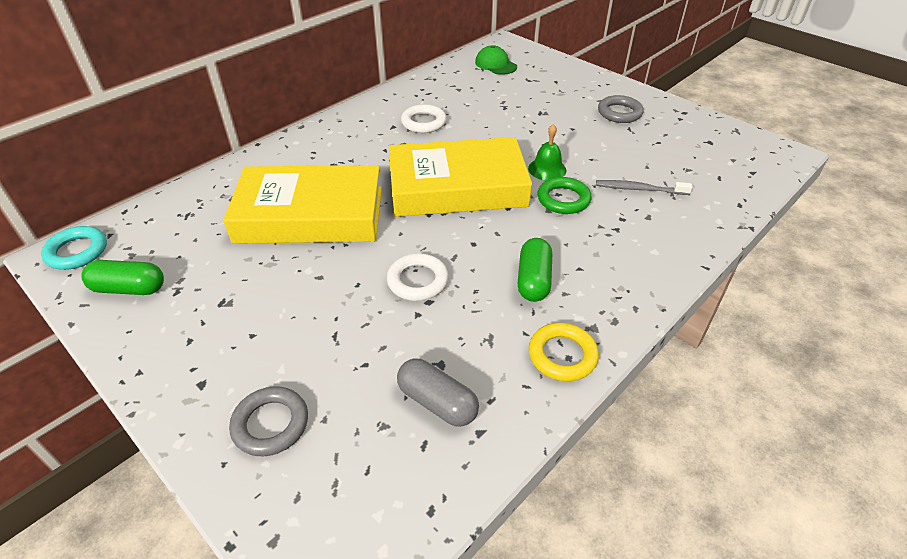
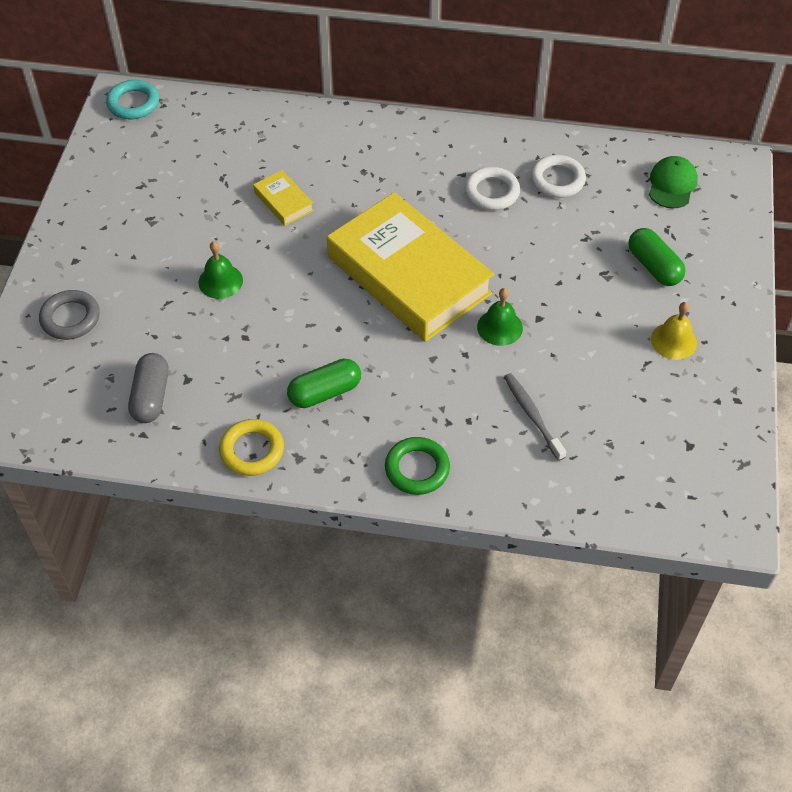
camera: 55 degrees right, 10 degrees up
green capsule [81,260,164,295] -> green capsule moved to [628,228,686,286]
yellow book [223,165,382,244] -> yellow book [253,170,314,226], size x0.40
white ring [387,253,449,301] -> white ring moved to [531,155,586,198]
green ring [537,177,591,214] -> green ring moved to [385,437,450,495]
grey ring [598,95,644,123] -> yellow bell [651,302,697,360]
none -> green bell [198,241,243,299]

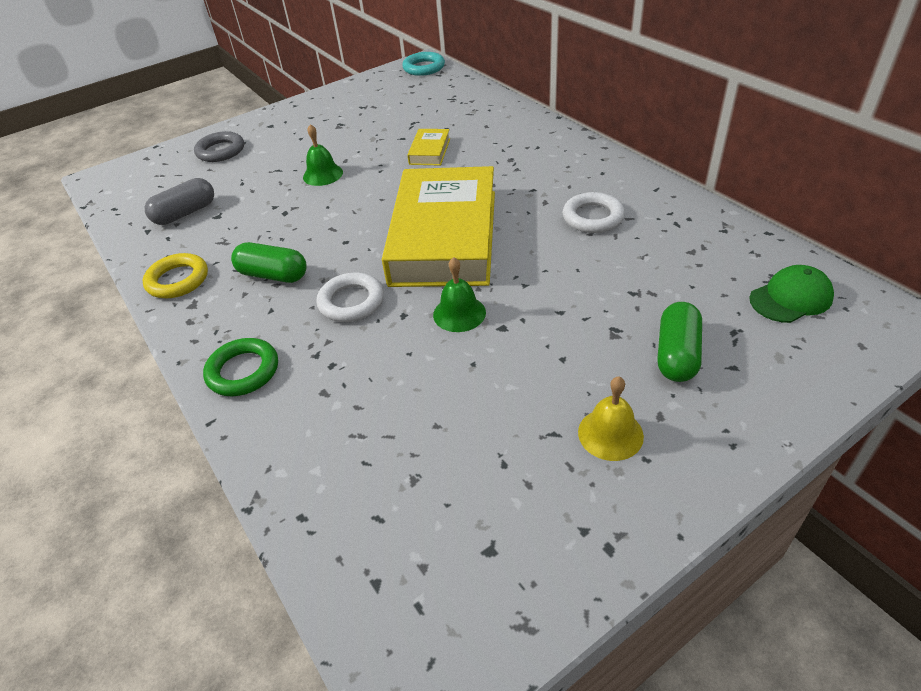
camera: 50 degrees right, 10 degrees down
grey toothbrush [504,373,566,461] -> none
white ring [531,155,586,198] -> white ring moved to [316,273,384,322]

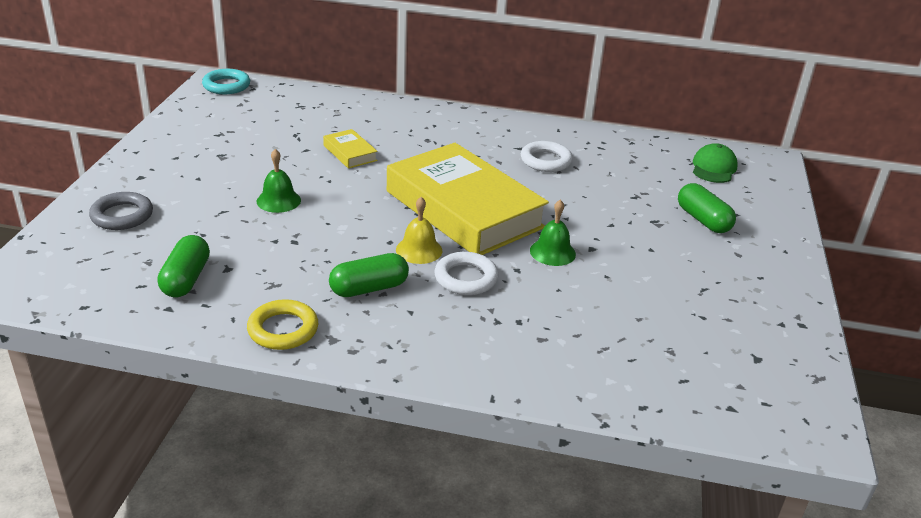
camera: 50 degrees left, 10 degrees down
grey capsule [145,178,214,225] -> green capsule [157,235,210,297]
green ring [203,338,278,396] -> none
yellow bell [578,377,644,461] -> yellow bell moved to [396,197,442,264]

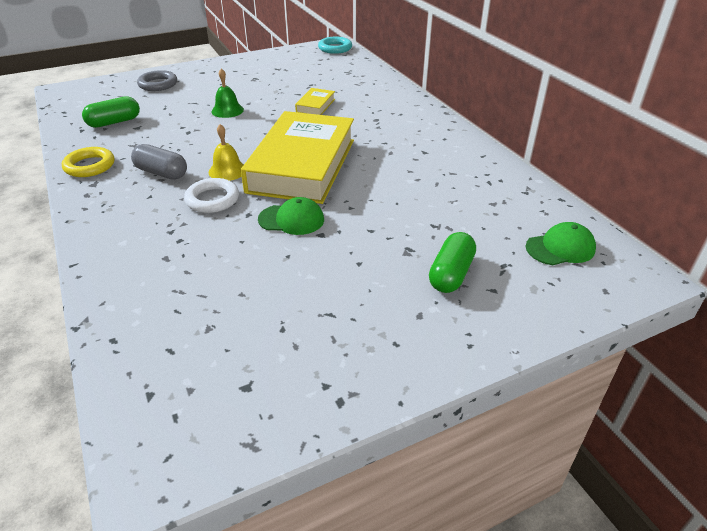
camera: 55 degrees right, 5 degrees up
green capsule [329,253,409,297] -> grey capsule [131,144,187,180]
white ring [521,141,573,172] -> none
green bell [530,200,576,266] -> green cap [258,197,324,235]

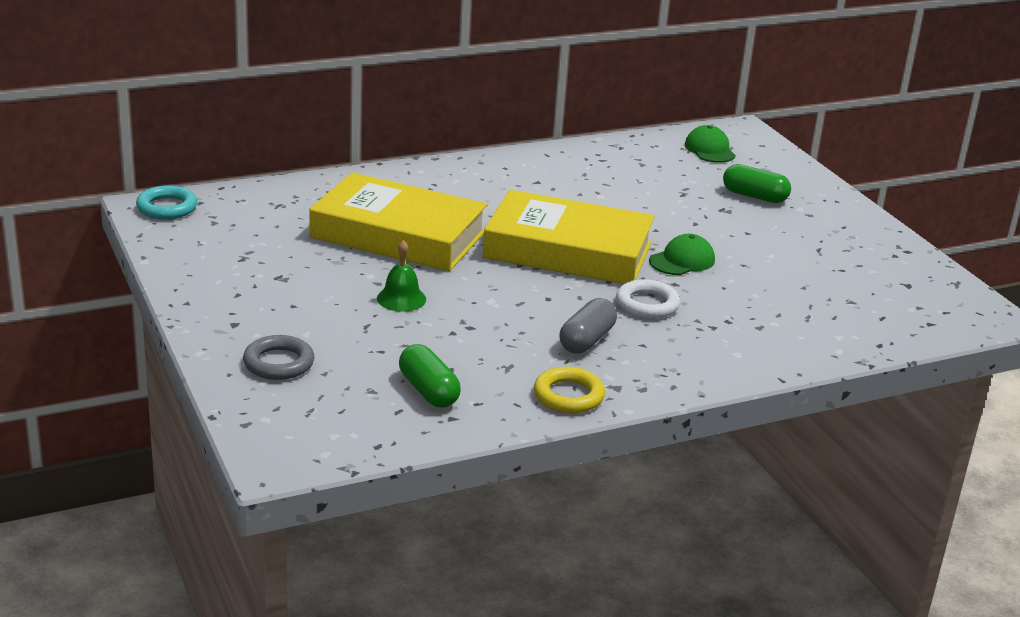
camera: 90 degrees left, 10 degrees down
yellow bell [209,124,244,181] -> none
green cap [258,197,324,235] -> green cap turned 45 degrees clockwise [649,234,715,275]
yellow book [295,88,335,115] -> yellow book [309,173,487,271], size x2.50

